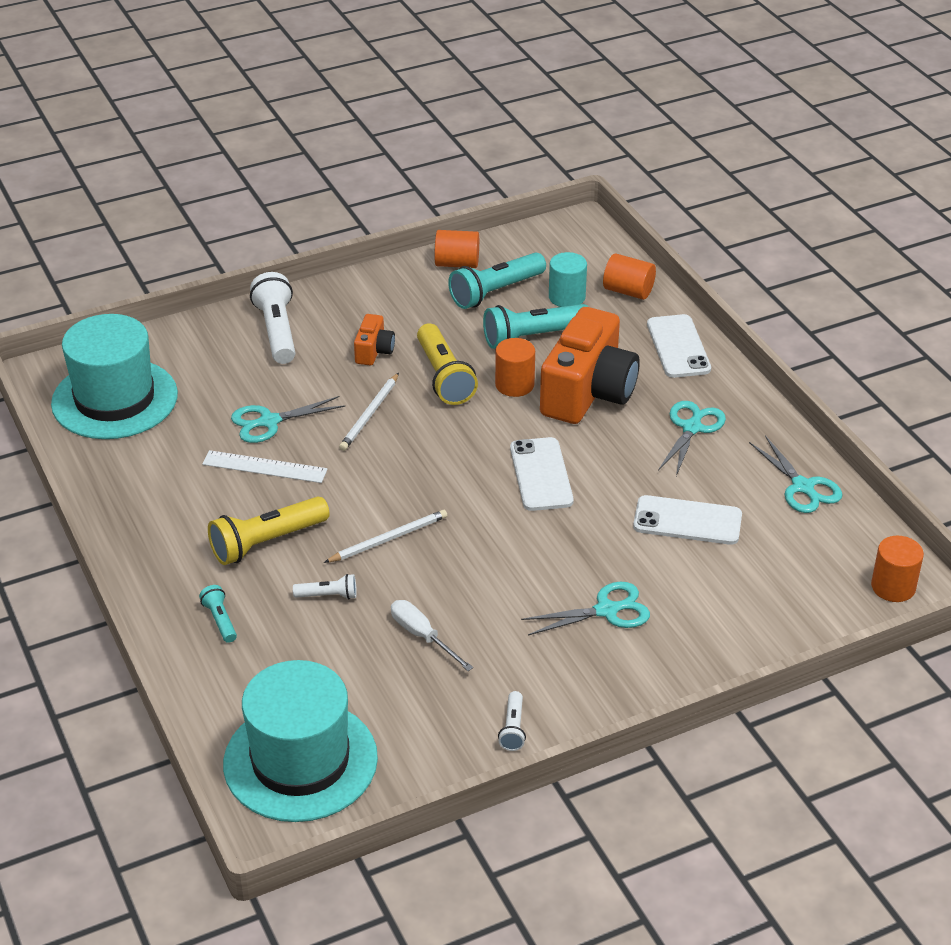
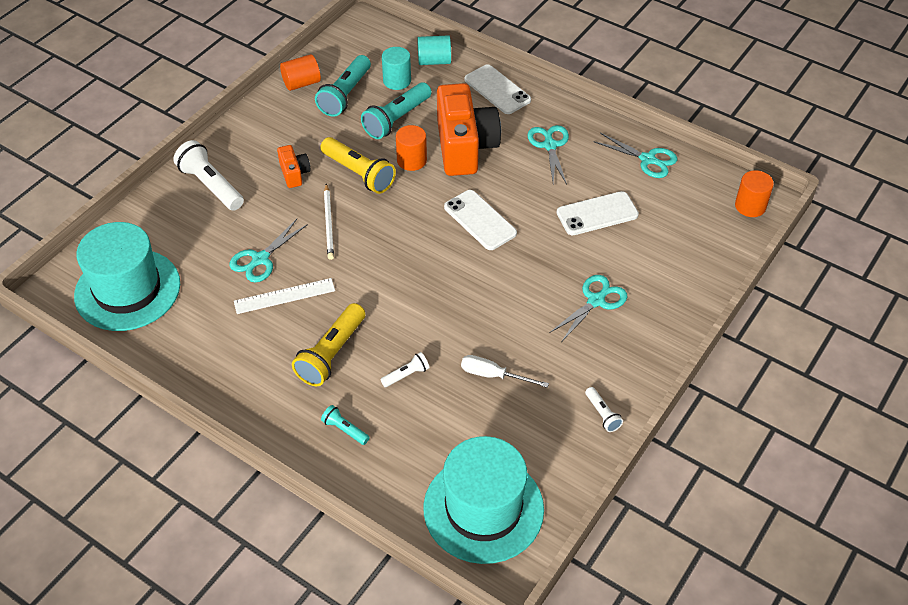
camera: 30 degrees left, 10 degrees up
white pencil [324,510,447,563] -> none
orange cylinder [603,253,656,300] -> turquoise cylinder [417,35,451,65]

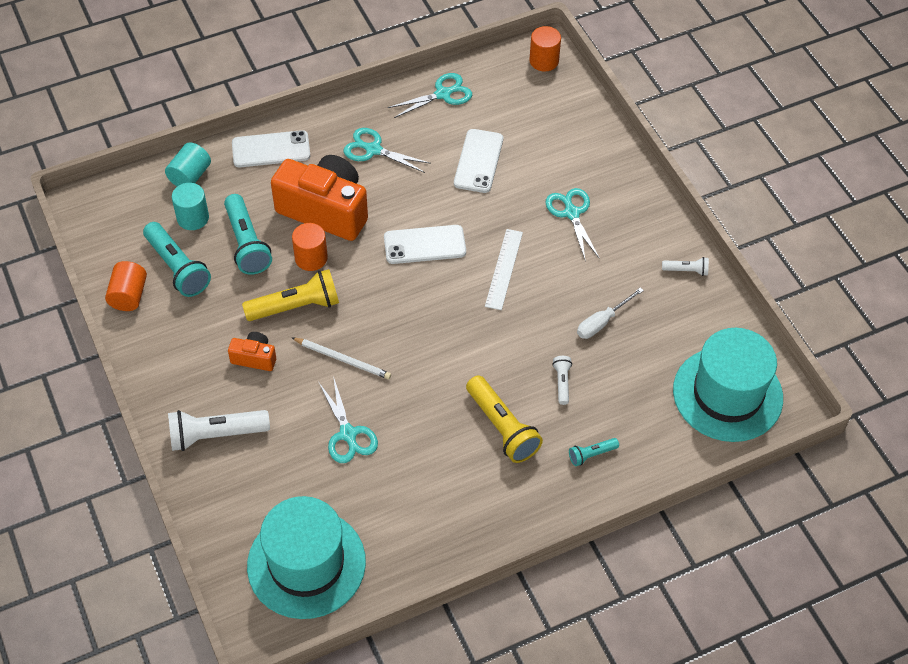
camera: 60 degrees left, 5 degrees up
white ruler [234,278,335,314] -> white ruler moved to [485,229,523,310]

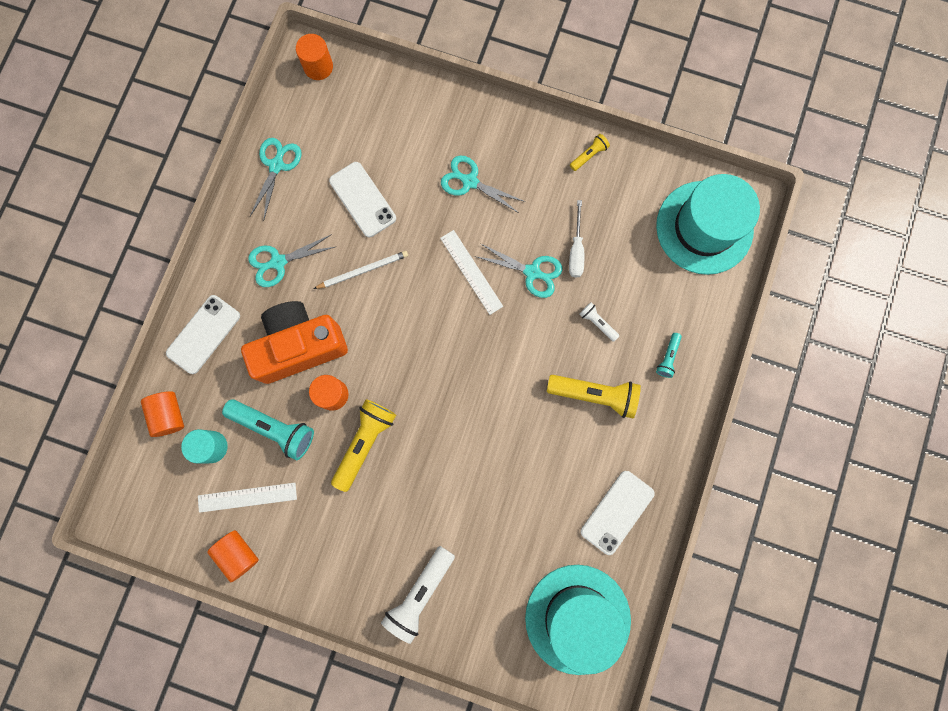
camera: 45 degrees left, 25 degrees up
turquoise flashlight [143,222,211,297] -> white ruler [198,483,297,513]
turquoise cylinder [165,142,211,186] -> orange cylinder [141,391,184,437]
orange camera [228,332,276,371] -> none
white pencil [291,337,391,379] -> white pencil moved to [314,251,408,289]
turquoise scissors [319,376,378,463] -> turquoise scissors moved to [475,243,563,298]
white phone [384,225,466,264] -> white phone moved to [581,471,655,555]
white flashlight [662,257,709,276] -> yellow flashlight [570,134,610,171]

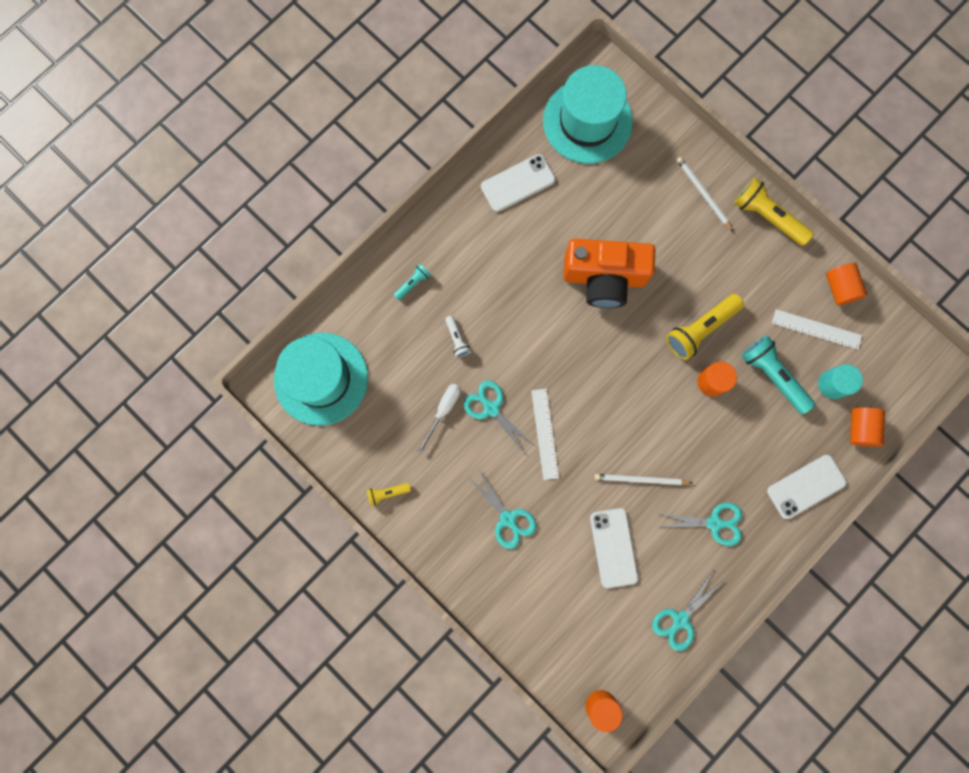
camera: 155 degrees left, 0 degrees up
orange camera [241,301,348,384] -> orange camera moved to [563,239,655,308]
white flashlight [381,546,455,644] -> white pencil [677,157,733,231]
yellow flashlight [547,375,641,419] -> yellow flashlight moved to [734,178,814,246]

